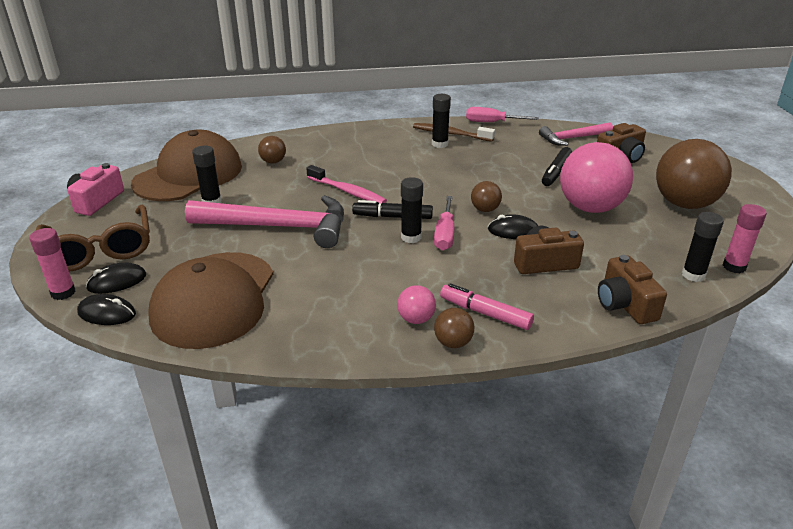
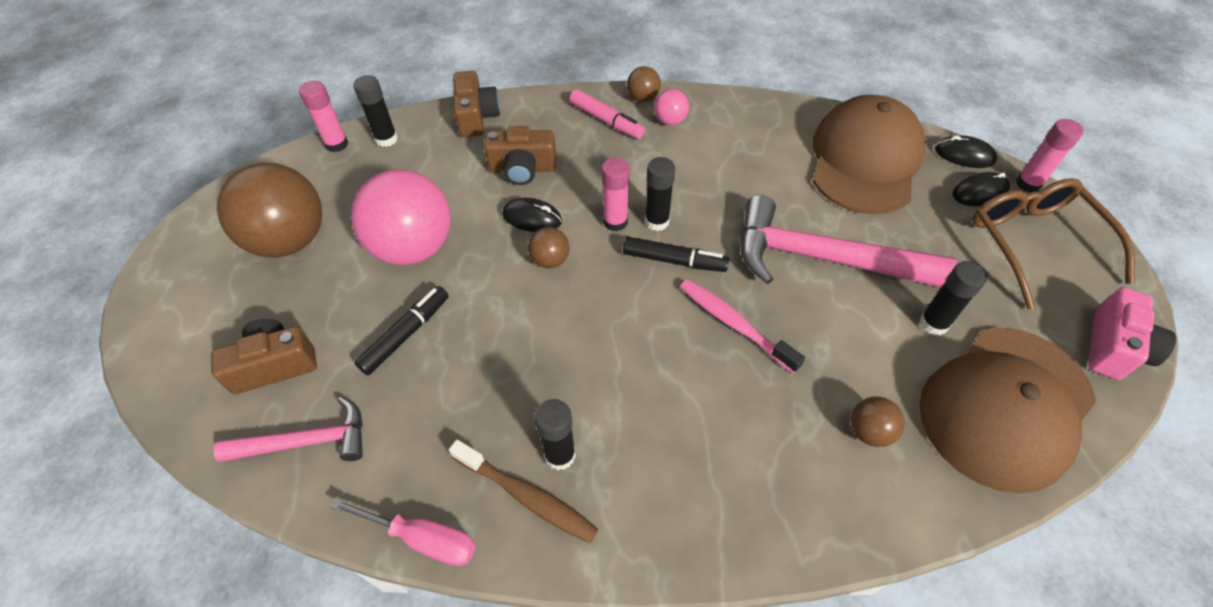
camera: 170 degrees left, 20 degrees up
pink screwdriver [434,196,454,250] -> pink glue stick [602,158,630,231]

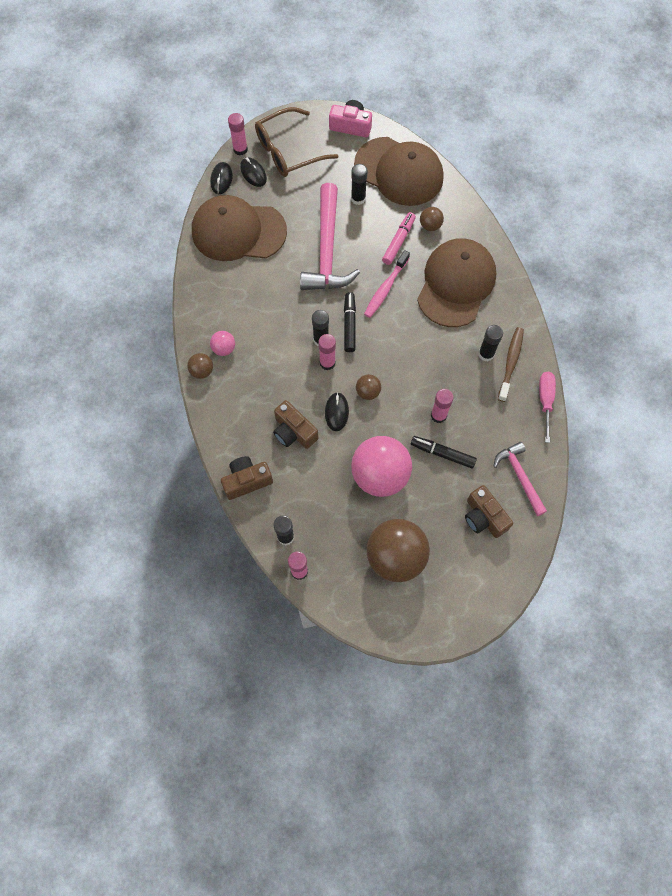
camera: 105 degrees left, 15 degrees up
brown camera [484,126,556,185] -> brown camera turned 150 degrees clockwise [273,400,318,449]
pink marker [570,89,645,139] -> pink marker moved to [382,212,416,265]
none -> brown cap [417,238,496,327]
none -> pink glue stick [431,389,454,423]

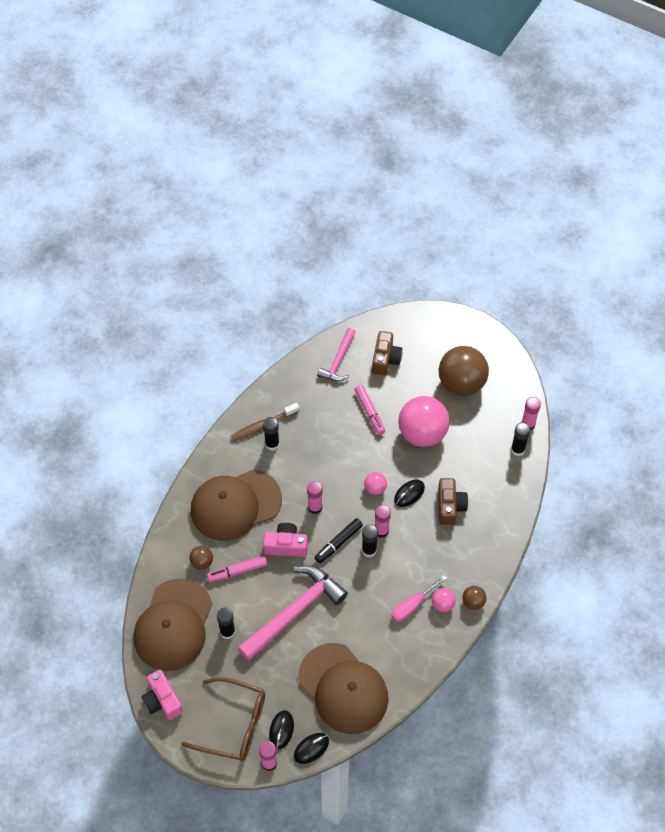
camera: 135 degrees left, 10 degrees down
brown camera [221,456,273,500] -> none
brown cap [354,137,444,206] -> brown cap turned 150 degrees counterclockwise [134,578,212,671]
brown ball [356,374,381,400] -> pink ball [364,472,387,495]
pink toothbrush [364,250,410,318] -> pink camera [263,523,308,557]
black marker [411,436,477,469] -> pink marker [355,385,385,435]
pink glue stick [431,389,454,423] -> pink glue stick moved to [307,481,322,514]
pink screwdriver [539,372,556,443] -> pink screwdriver moved to [391,575,447,622]

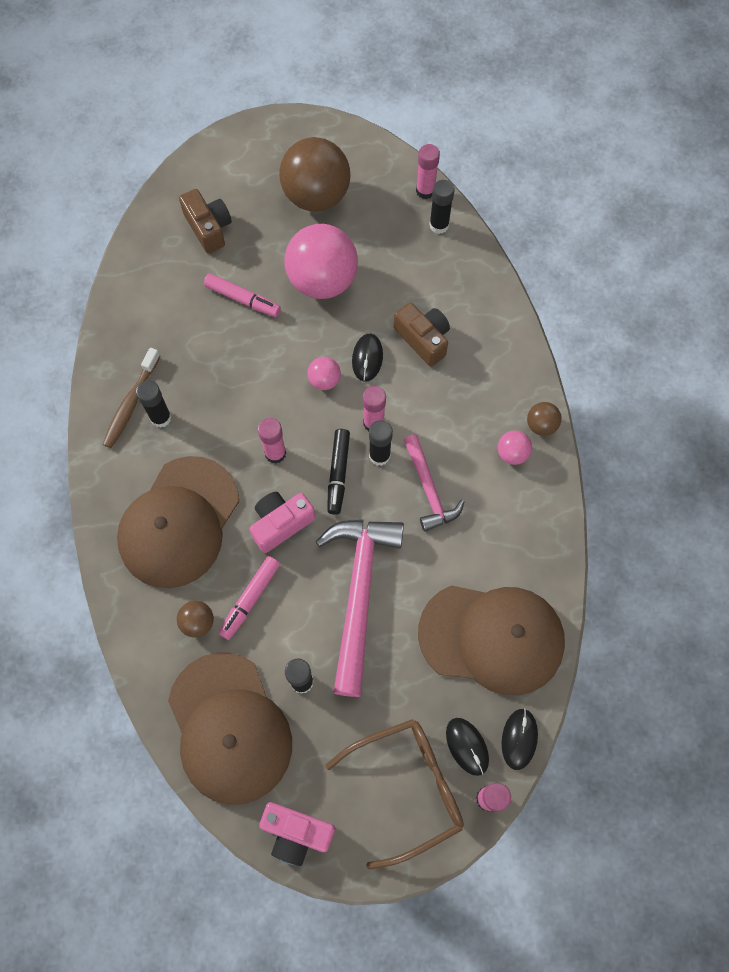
camera: 40 degrees left, 10 degrees up
pink hammer [317,328,356,381] -> pink hammer moved to [404,434,465,532]
pink screwdriver [391,575,447,622] -> none

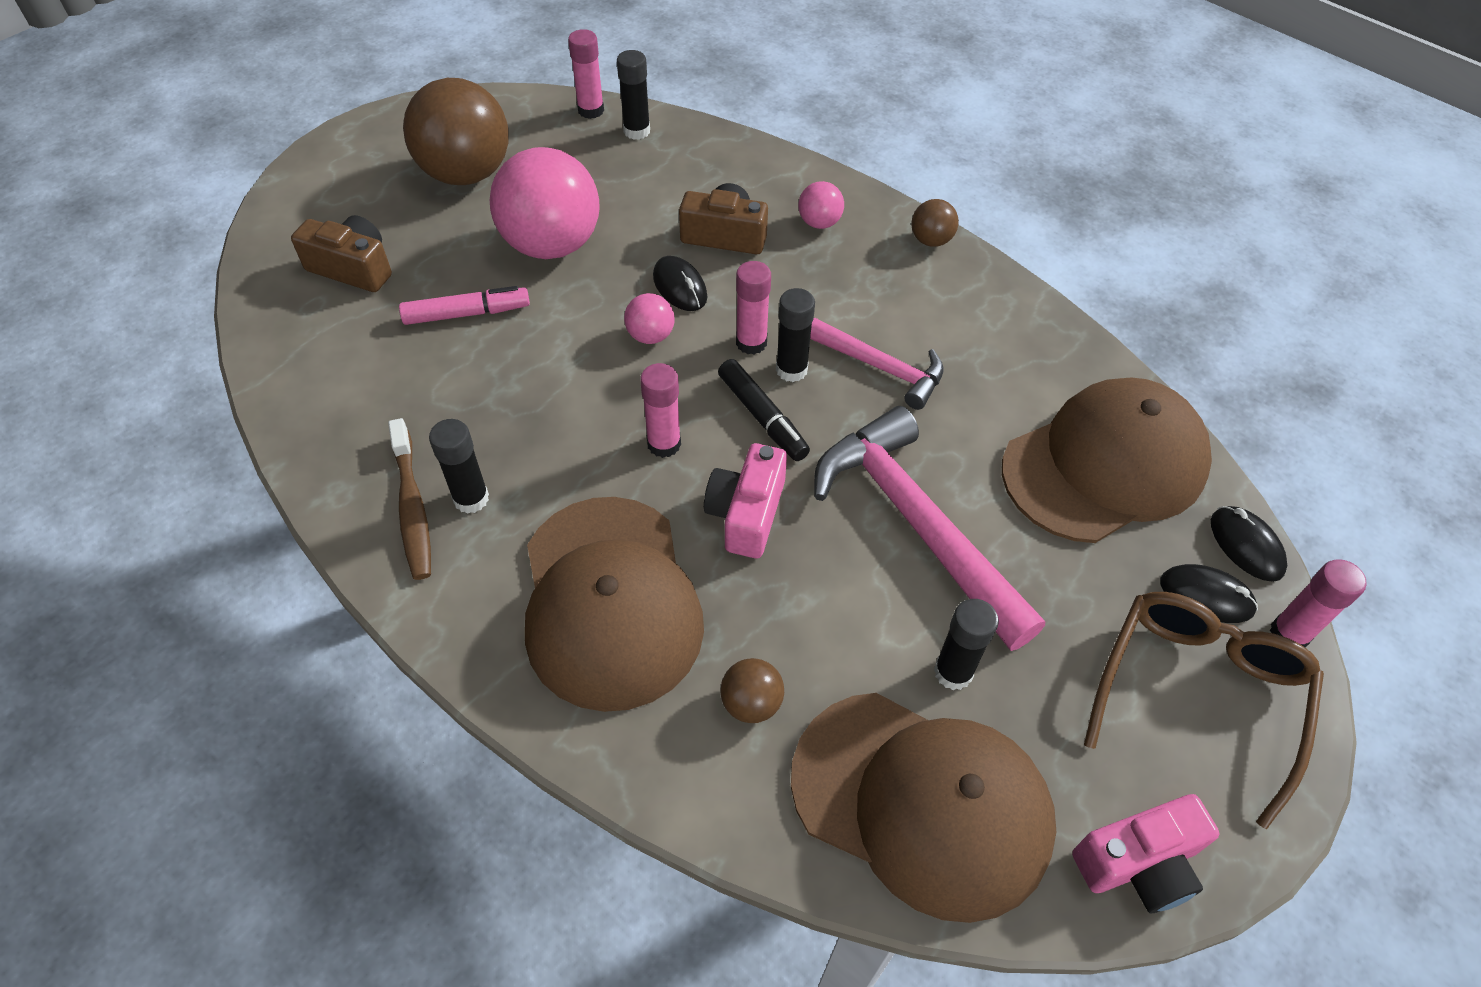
camera: 40 degrees left, 15 degrees down
pink marker [219,556,280,640] -> none
pink ball [498,430,532,465] -> pink ball moved to [799,181,844,229]

